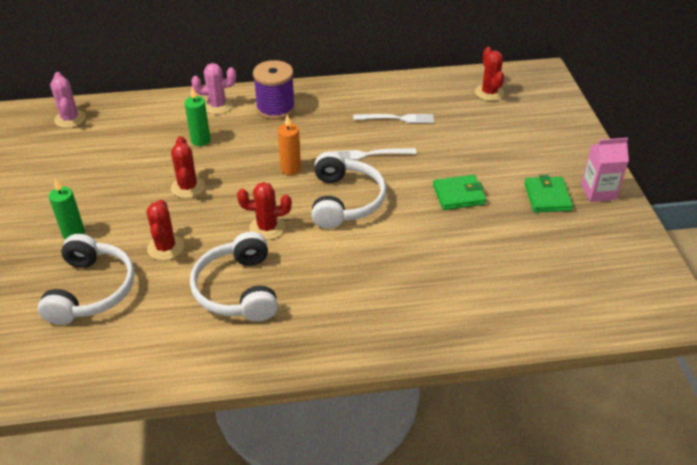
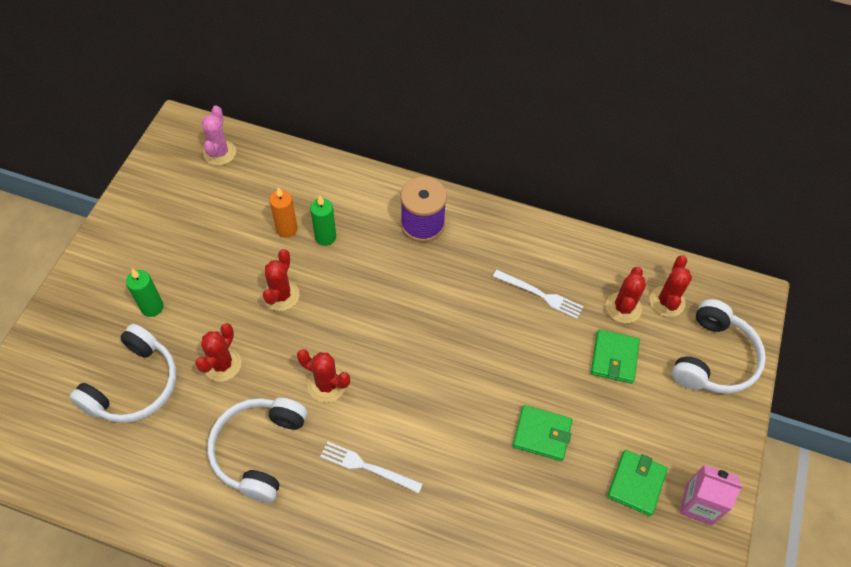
camera: 25 degrees right, 15 degrees up
pink cactus [191,63,236,114] -> none
orange candle [278,115,301,175] -> orange candle moved to [270,187,298,238]
white headphones [311,151,386,229] -> white headphones moved to [672,299,766,394]
white fork [331,148,416,160] -> white fork moved to [320,441,423,493]
none -> green wallet [591,330,640,384]
none -> red cactus [606,267,646,323]

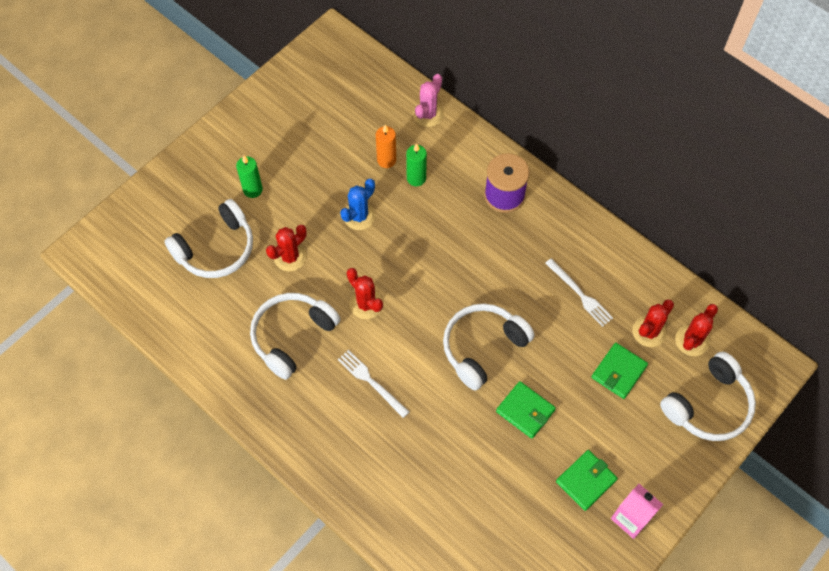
camera: 25 degrees right, 5 degrees up
pink cactus [202,105,236,165] -> pink cactus moved to [413,74,444,127]
red cactus [263,249,299,311] -> blue cactus [340,179,375,230]
none -> white headphones [443,303,535,391]

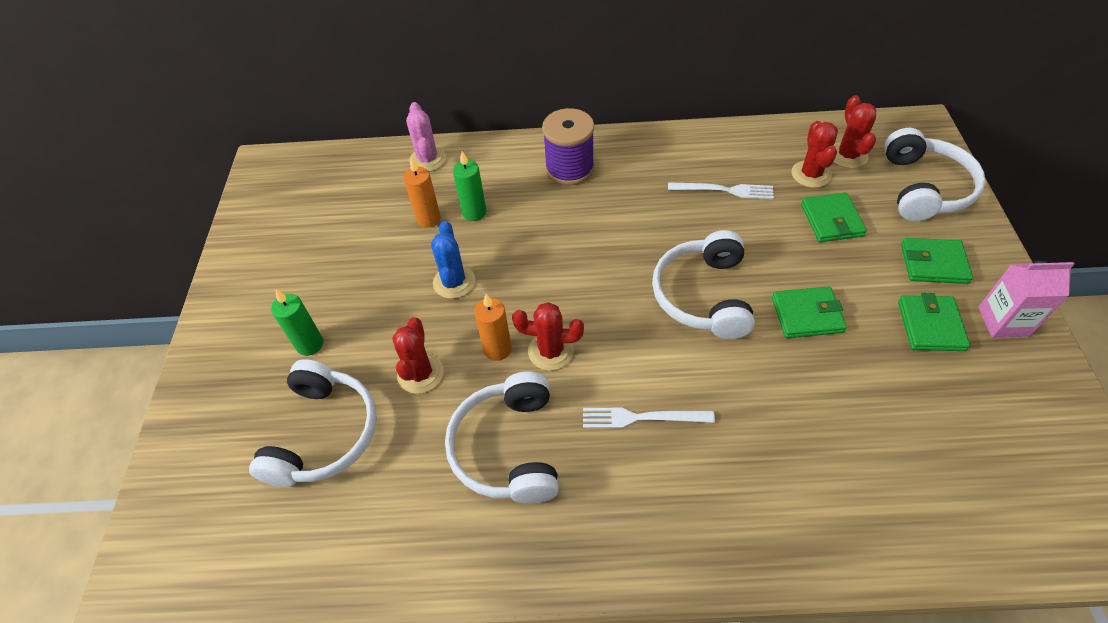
camera: 40 degrees left, 10 degrees down
none -> orange candle [474,294,512,361]
none -> green wallet [901,238,973,284]

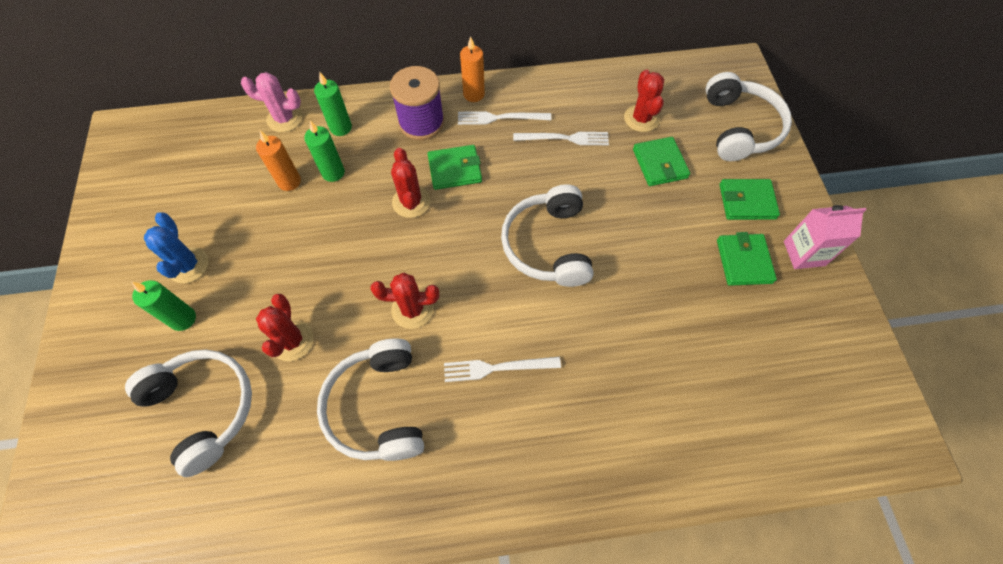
camera: 10 degrees left, 10 degrees up
white headphones [249,359,377,487] -> white headphones turned 45 degrees counterclockwise [125,350,252,477]
pink cactus [406,102,446,172] -> pink cactus turned 60 degrees counterclockwise [241,72,302,132]
blue cactus [431,221,475,299] -> blue cactus moved to [144,212,209,283]
orange candle [474,294,512,361] -> orange candle moved to [460,36,485,102]
green wallet [772,286,847,338] -> green wallet moved to [428,145,482,190]
red cactus [834,95,876,168] -> red cactus moved to [391,148,430,218]
none -> green candle [314,73,352,136]
none -> white fork [458,111,551,125]

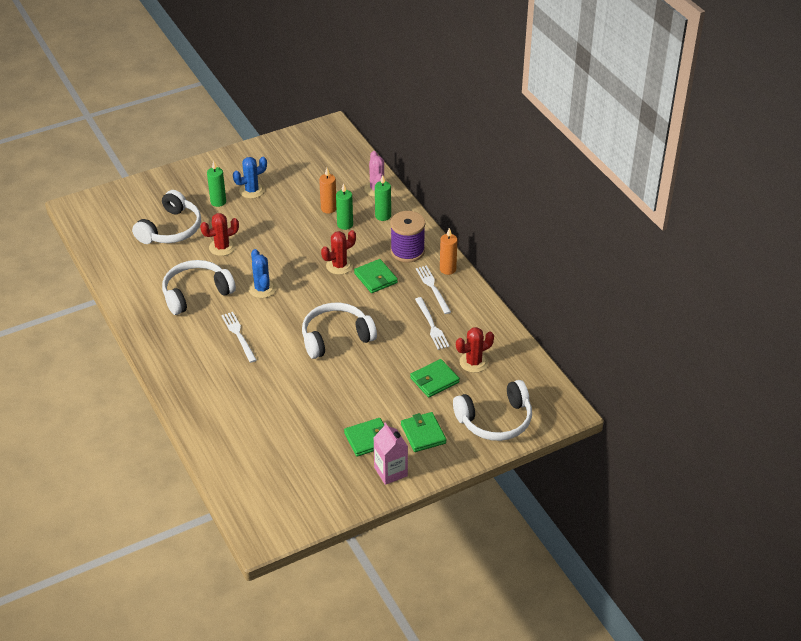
camera: 70 degrees right, 20 degrees down
red cactus [371,273,439,329] -> blue cactus [249,249,276,298]

